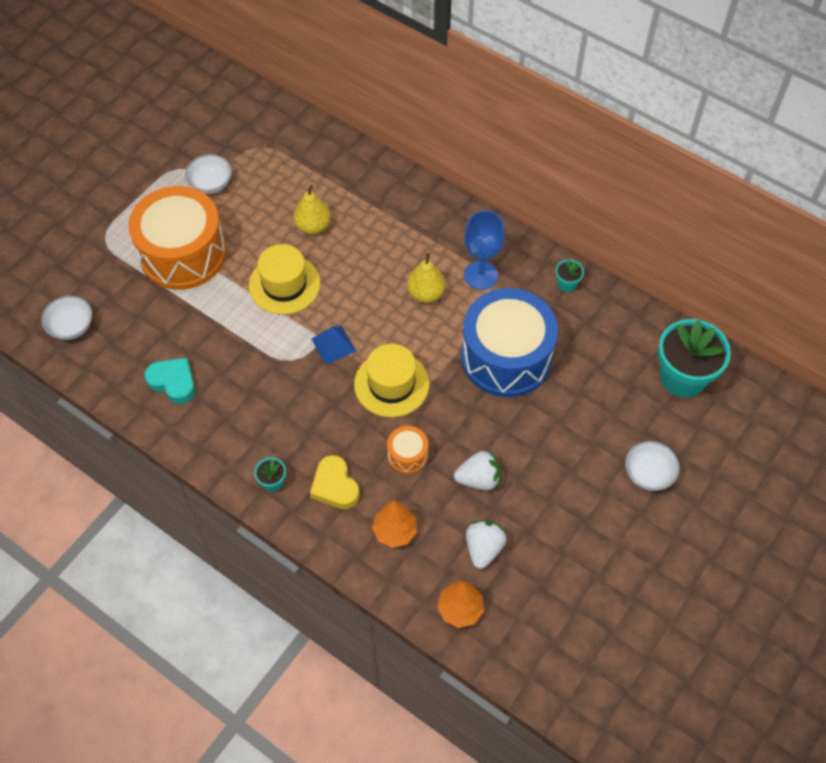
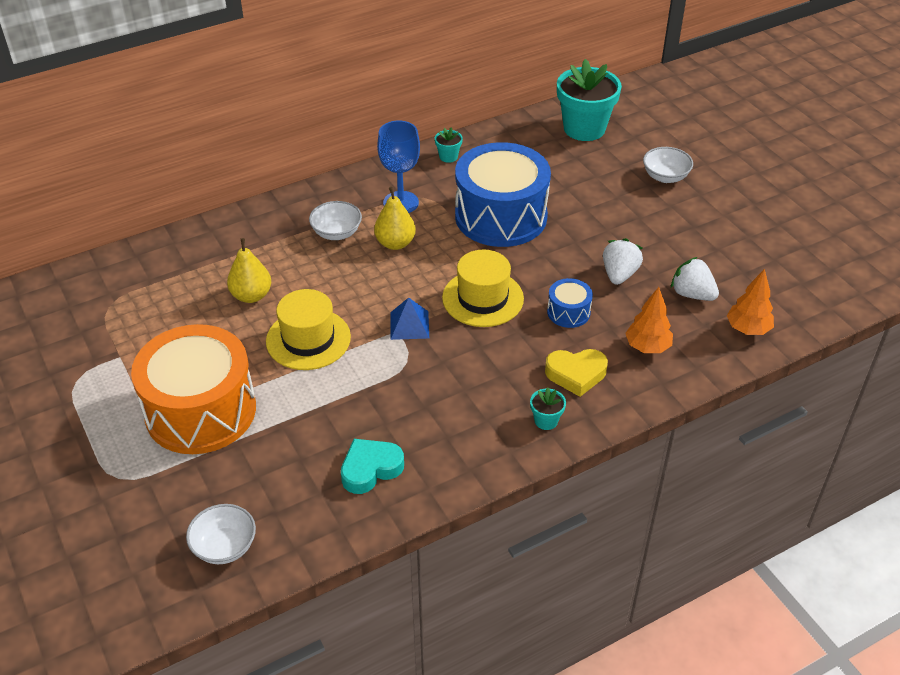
camera: 65 degrees left, 15 degrees down
white bowl [185,154,232,194] -> white bowl moved to [309,201,362,240]
orange drum [387,426,428,474] -> blue drum [547,278,593,328]

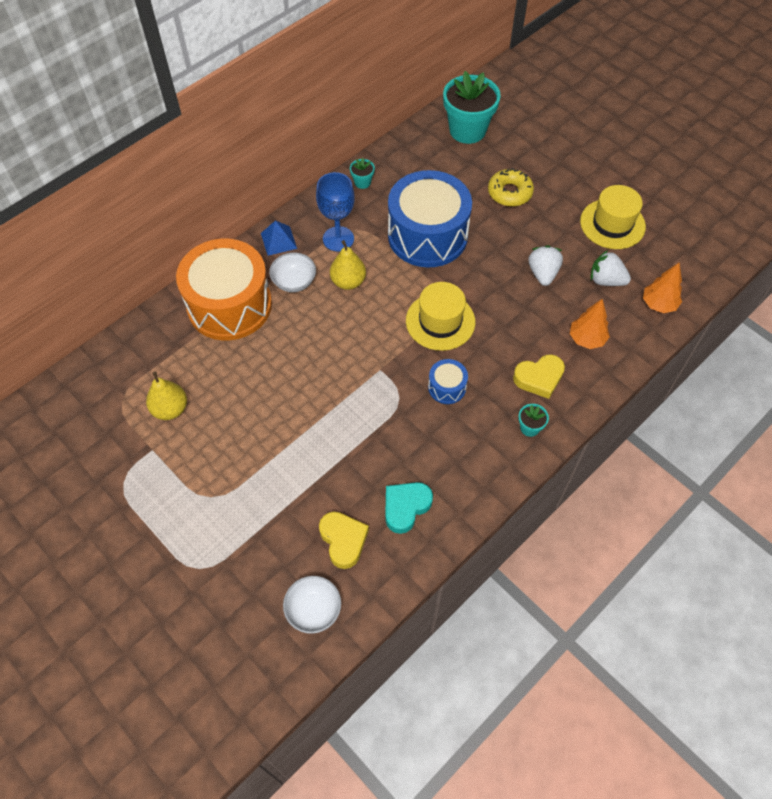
camera: 15 degrees left, 15 degrees up
orange drum [131,324,256,454] -> orange drum moved to [176,239,272,340]
yellow pear [227,238,271,303] -> yellow pear moved to [146,372,187,420]
yellow hat [266,289,351,370] -> yellow hat moved to [580,185,646,249]
blue pyramid [390,298,429,340] -> blue pyramid moved to [261,220,297,256]
blue drum [547,278,593,328] -> blue drum moved to [428,359,468,404]
white bowl [643,147,693,183] -> none
none -> yellow heart [319,512,369,569]
none -> yellow donut [488,168,534,207]

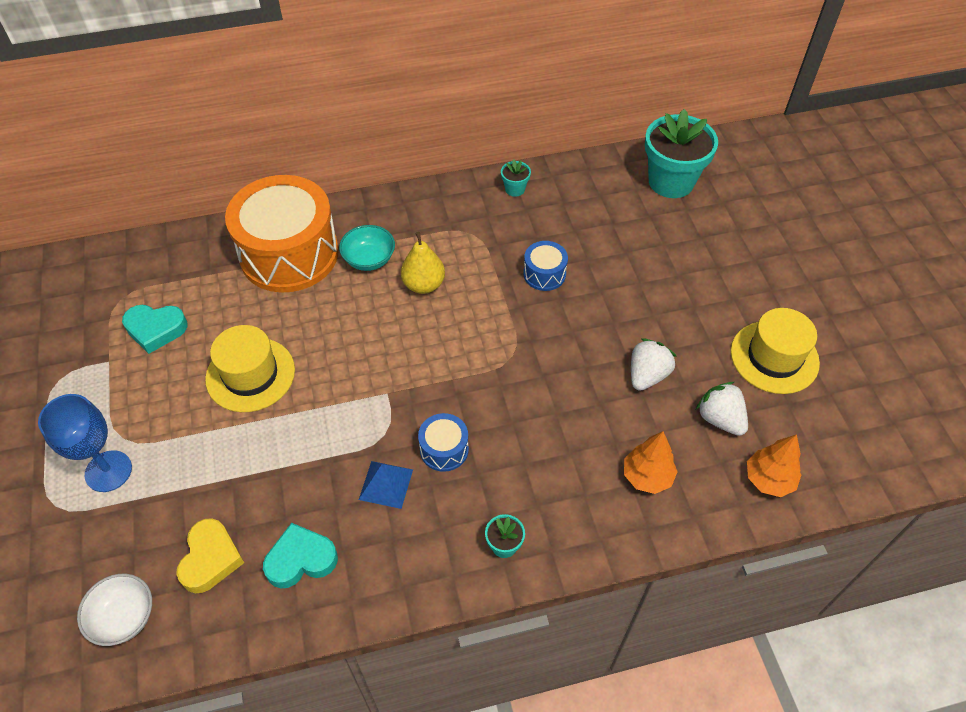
camera: 30 degrees right, 5 degrees down
yellow pear [146,372,187,420] -> turquoise heart [122,305,188,354]
blue pyramid [261,220,297,256] -> blue pyramid moved to [359,461,413,509]
white bowl [269,253,316,292] -> turquoise bowl [339,225,395,271]
blue goblet [316,172,355,251] -> blue goblet moved to [38,394,132,492]
blue drum [388,170,472,267] -> blue drum [523,241,568,291], size x0.43
yellow hat [406,282,475,351] -> yellow hat moved to [205,325,295,412]
yellow donut [488,168,534,207] -> none
yellow heart [513,354,565,399] -> none

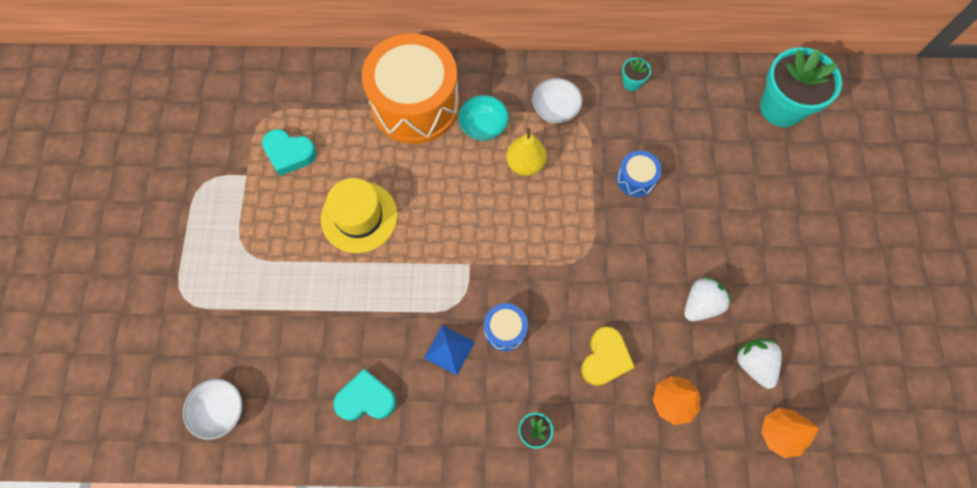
camera: 15 degrees right, 15 degrees up
blue goblet [38,394,132,492] -> none
yellow heart [176,518,244,593] -> yellow heart moved to [581,326,635,386]
yellow hat [731,308,820,394] -> none
none -> white bowl [532,78,583,123]

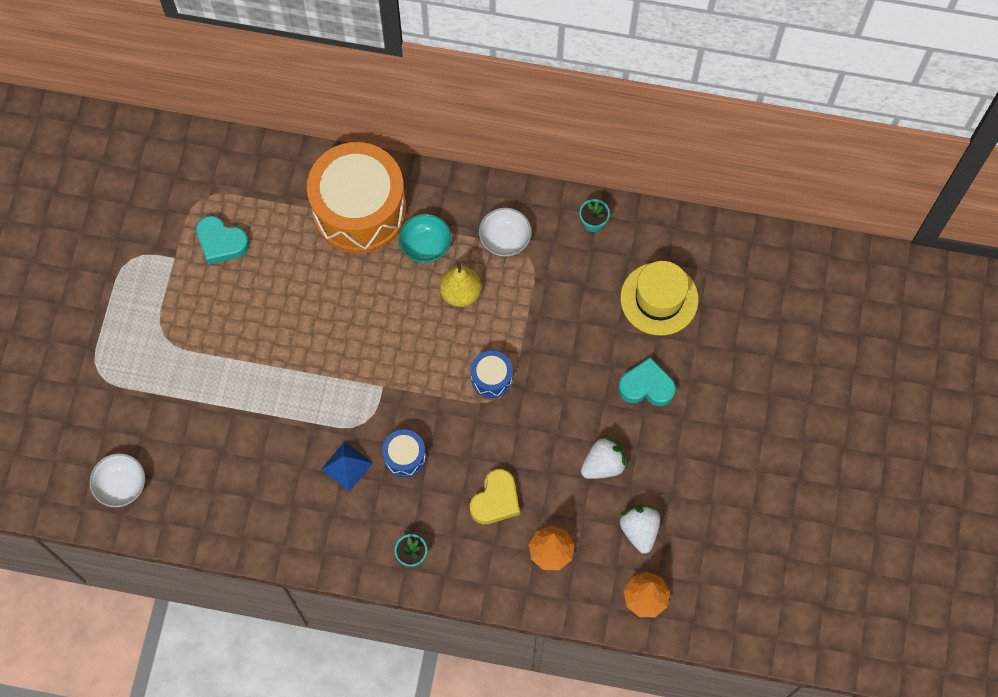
camera: 10 degrees right, 0 degrees up
yellow hat [321,178,398,253] -> yellow hat moved to [620,261,699,336]
turquoise heart [333,369,396,421] -> turquoise heart moved to [618,357,676,406]
blue drum [616,150,662,197] -> blue drum moved to [471,350,513,398]
turquoise flower pot [760,47,842,127] -> none

